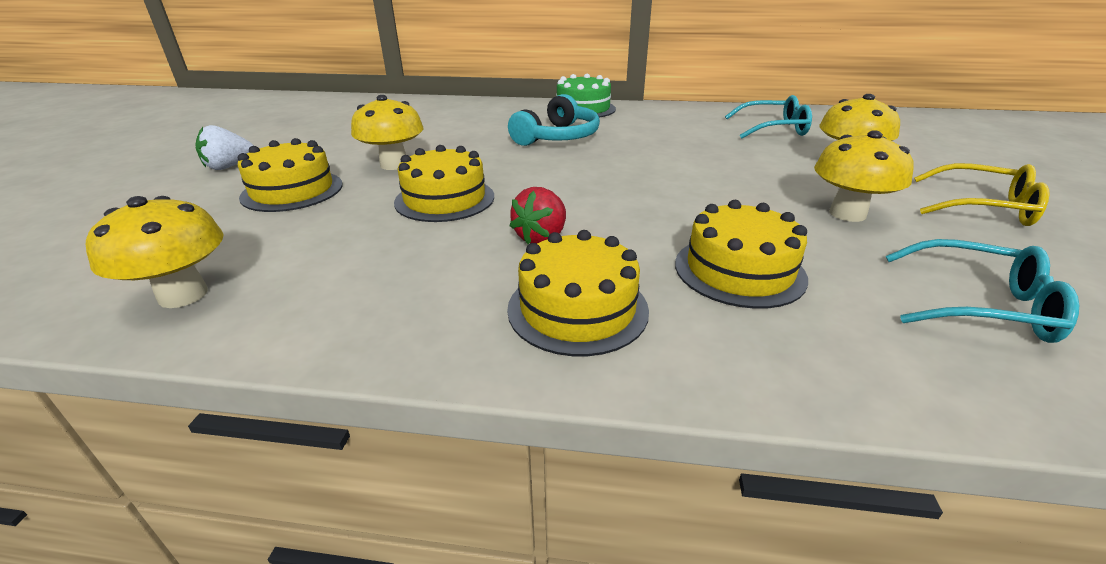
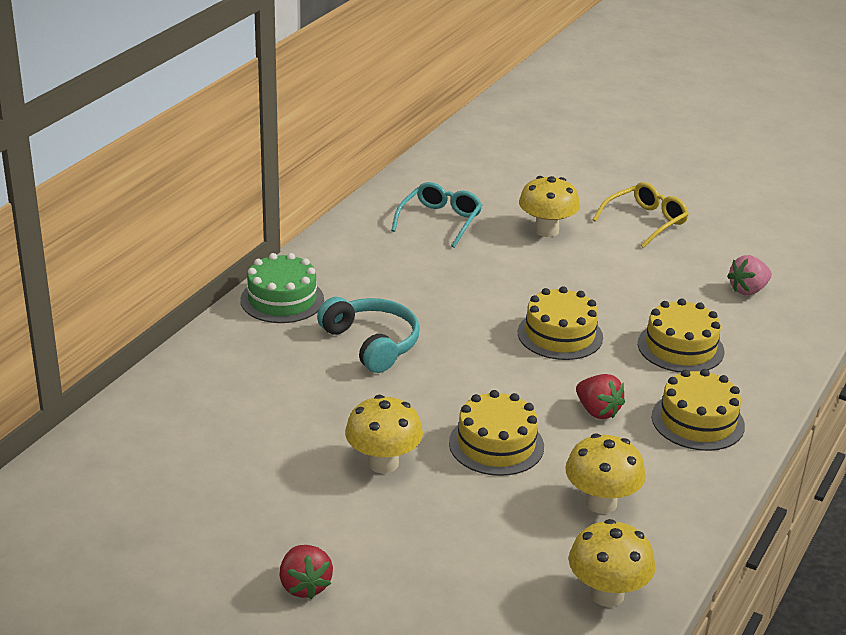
camera: 70 degrees left, 0 degrees up
white strawberry [195,125,254,170] -> red strawberry [280,545,333,599]
yellow cake [238,138,343,212] -> yellow cake moved to [518,286,603,360]
yellow mushroom [814,130,914,222] -> yellow mushroom moved to [565,434,646,514]
turquoise glasses [886,239,1079,343] -> pink strawberry [727,255,772,295]

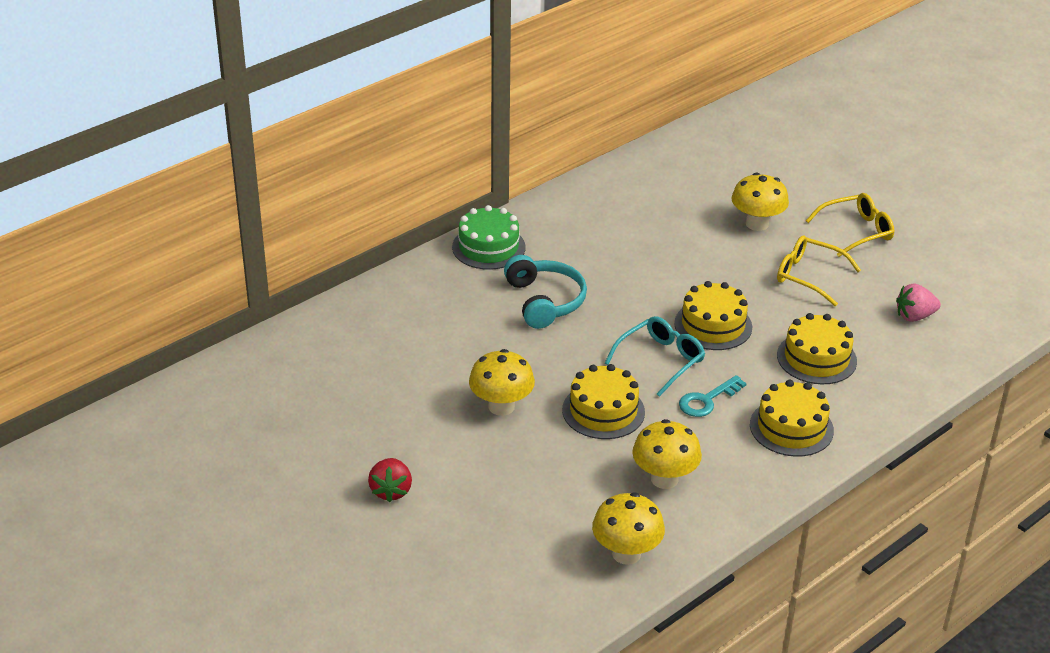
camera: 20 degrees right, 5 degrees up
turquoise glasses [391,182,482,248] -> turquoise glasses moved to [605,316,705,397]
red strawberry [576,374,625,419] -> turquoise key [679,375,746,417]
none -> yellow glasses [777,235,861,306]

